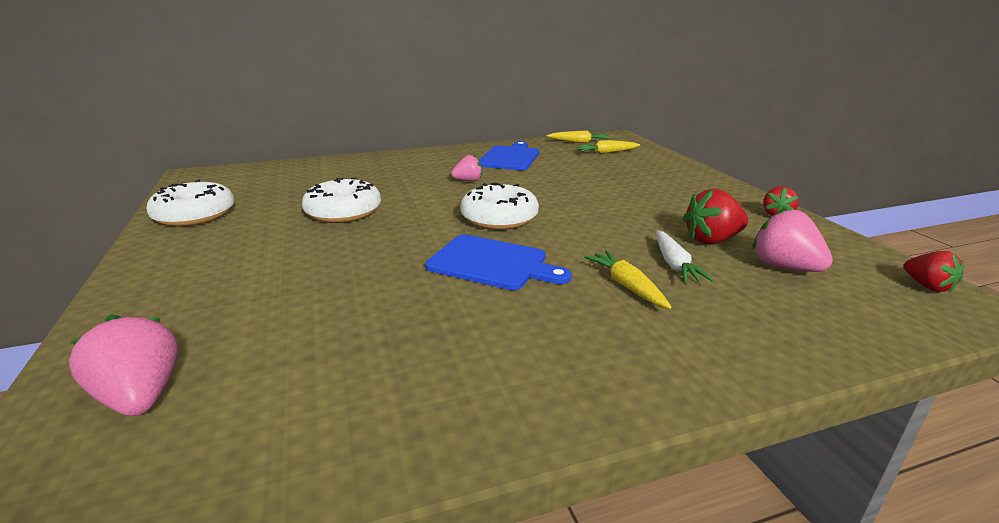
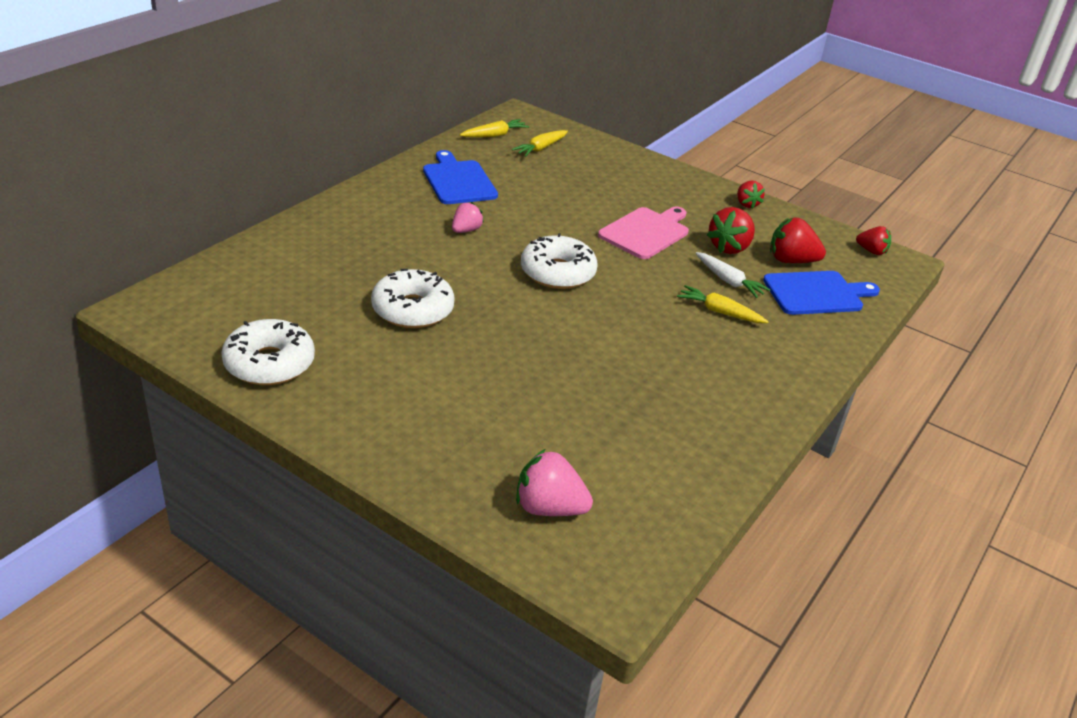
camera: 40 degrees left, 10 degrees up
blue cutting board [425,234,572,290] -> blue cutting board moved to [763,271,880,315]
pink strawberry [752,207,833,272] -> red strawberry [770,217,826,263]
none -> pink cutting board [598,206,689,259]

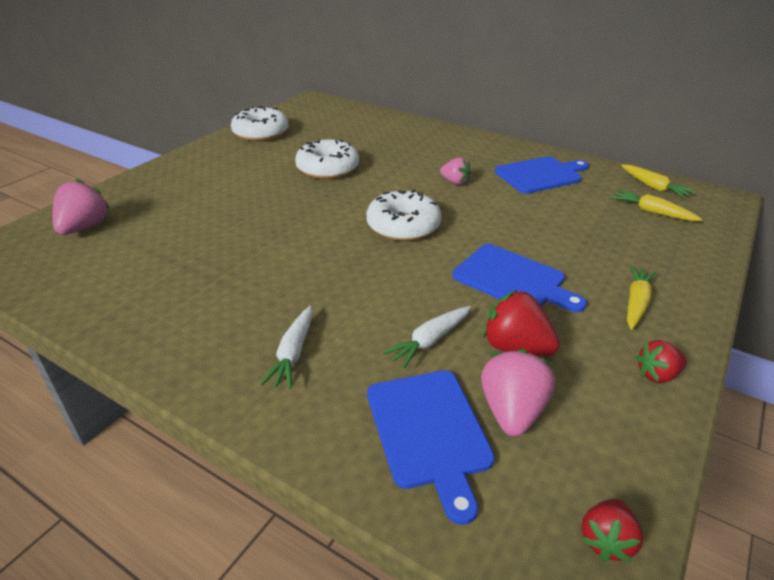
camera: 90 degrees right, 0 degrees up
pink cutting board [598,206,689,259] -> blue cutting board [452,244,587,312]
yellow carrot [677,285,769,323] -> yellow carrot moved to [627,266,656,330]
red strawberry [770,217,826,263] -> pink strawberry [481,349,555,436]
none -> white carrot [260,306,313,389]

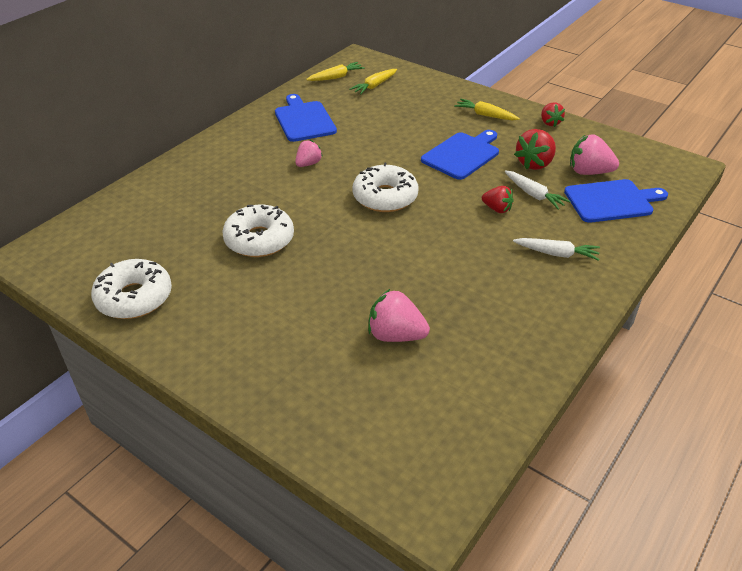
camera: 85 degrees left, 5 degrees up
pink strawberry [52,179,110,235] -> pink strawberry moved to [368,289,430,342]
red strawberry [581,499,643,562] -> red strawberry moved to [482,186,514,213]

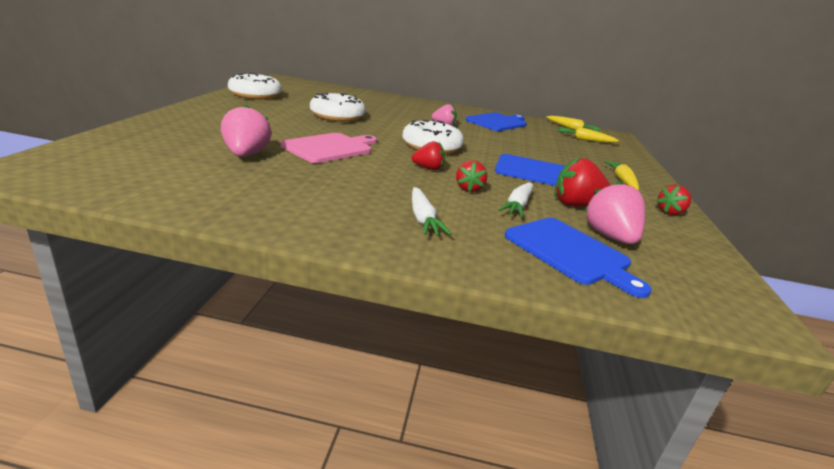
camera: 60 degrees right, 15 degrees down
none -> pink cutting board [280,133,377,163]
none -> red strawberry [411,141,445,170]

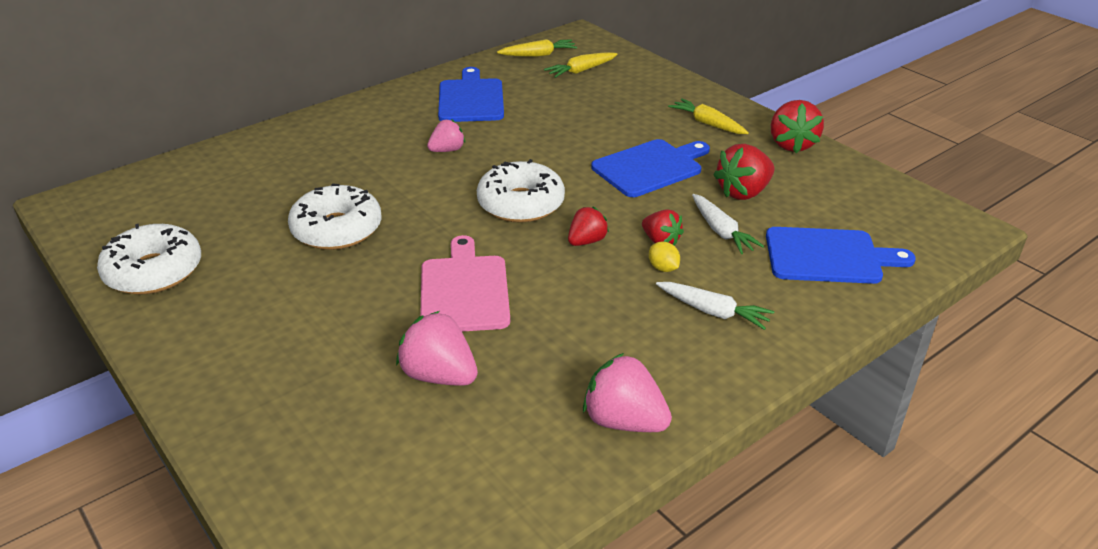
camera: 45 degrees left, 10 degrees up
pink strawberry [584,181,645,244] -> pink strawberry moved to [583,353,672,432]
red strawberry [656,185,691,215] -> red strawberry [771,100,824,153], size x1.57
none -> yellow lemon [649,241,680,272]

